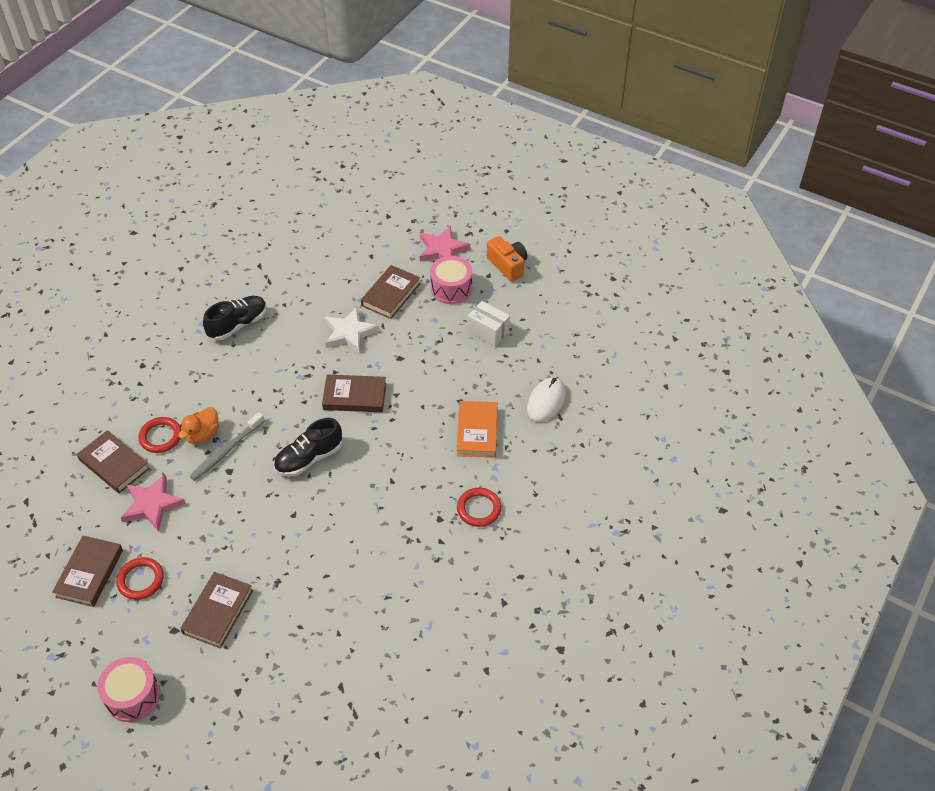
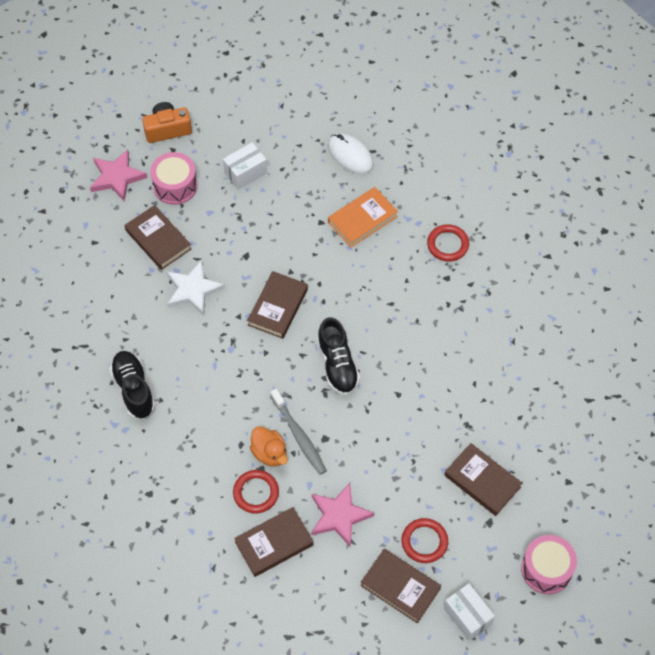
camera: 70 degrees left, 10 degrees up
orange book [457,401,498,457] -> orange book turned 60 degrees counterclockwise [328,187,398,248]
none -> white box [444,583,495,641]

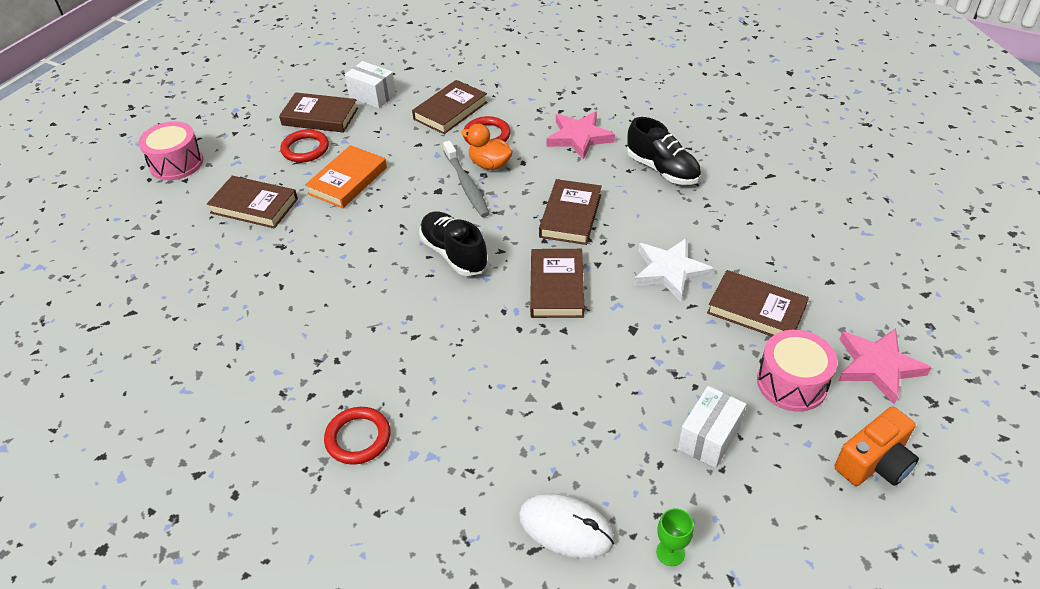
camera: 160 degrees right, 15 degrees down
grey toothbrush [270,389,327,475] -> grey toothbrush turned 150 degrees counterclockwise [443,141,490,217]
pink star [311,483,374,547] -> pink star moved to [546,111,615,160]
orange book [328,187,398,248] -> orange book moved to [305,145,387,208]
white box [444,583,495,641] -> white box moved to [345,61,396,109]
none -> brown book [539,179,602,245]
none -> green goblet [656,508,694,566]

